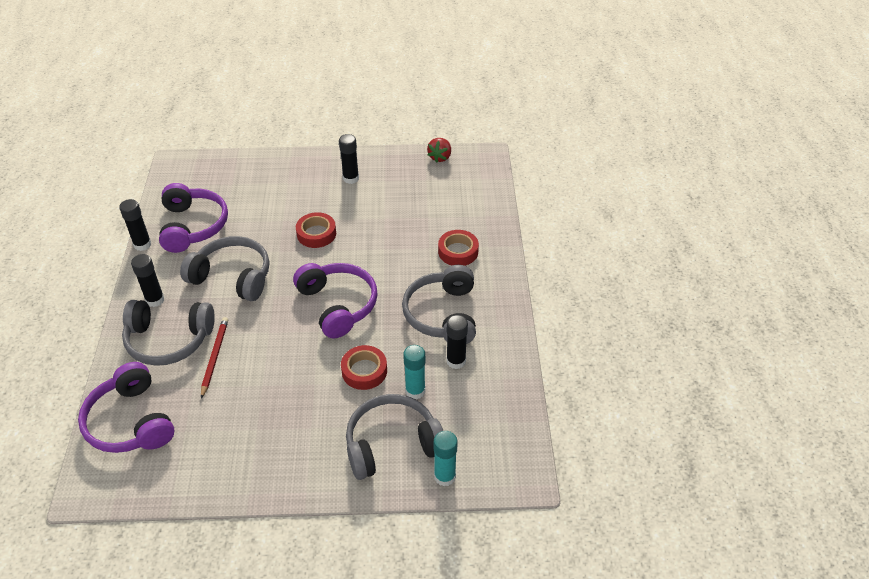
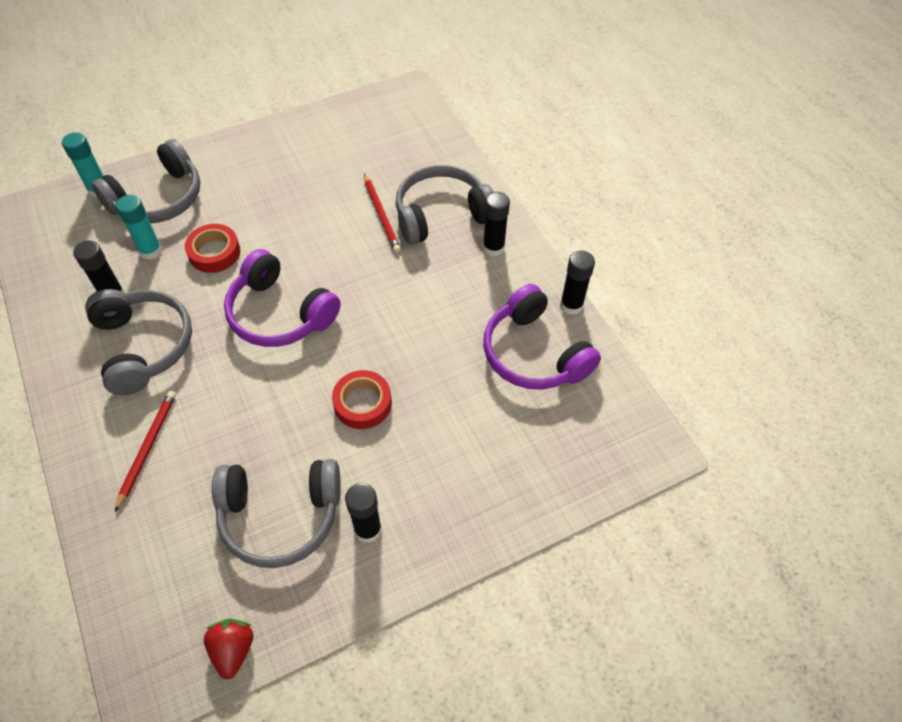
camera: 155 degrees right, 10 degrees up
purple headphones [78,362,175,453] -> none
grey headphones [180,236,269,301] -> grey headphones moved to [212,459,341,568]
red tape [438,230,479,266] -> red pencil [115,391,176,512]

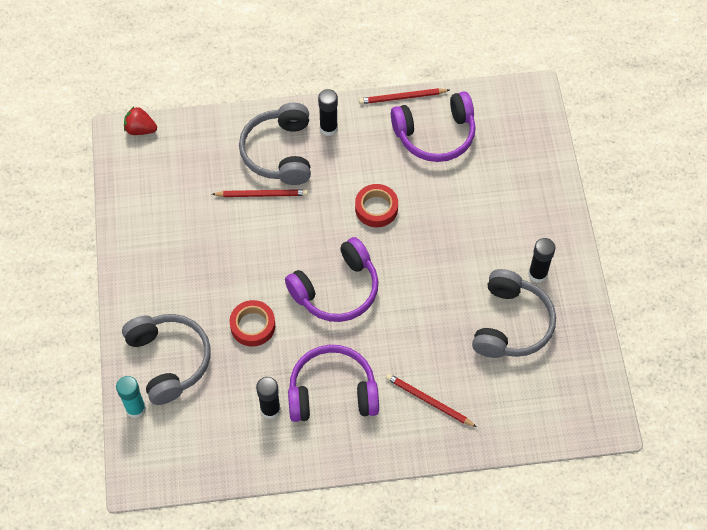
camera: 70 degrees left, 5 degrees up
grey headphones [85,289,192,395] -> purple headphones [288,345,379,422]
turquoise glue stick [116,195,162,260] -> none
red strawberry [204,619,253,679] -> red strawberry moved to [124,107,157,135]
red tape [332,370,392,429] -> red tape moved to [355,184,398,227]
black glue stick [560,250,595,315] -> red pencil [359,88,449,104]

